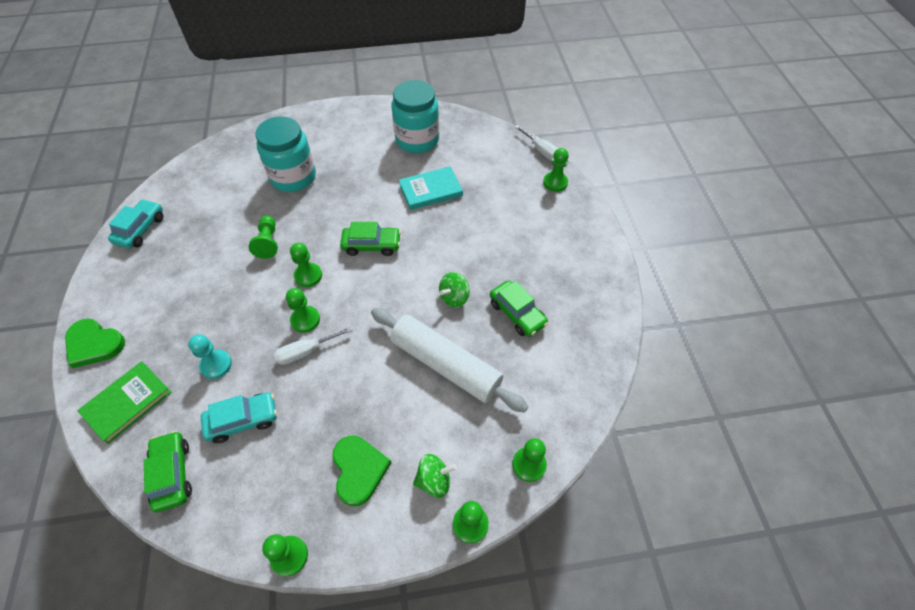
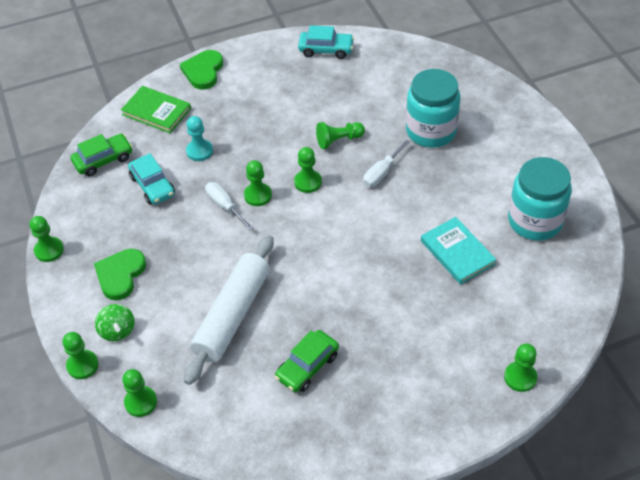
camera: 80 degrees right, 5 degrees down
green heart [333,436,391,506] -> green heart turned 135 degrees clockwise [94,249,146,301]
green car [340,222,401,256] -> none
green spinning top [439,272,470,308] -> none
white screwdriver [515,125,558,161] -> white screwdriver moved to [363,140,410,187]

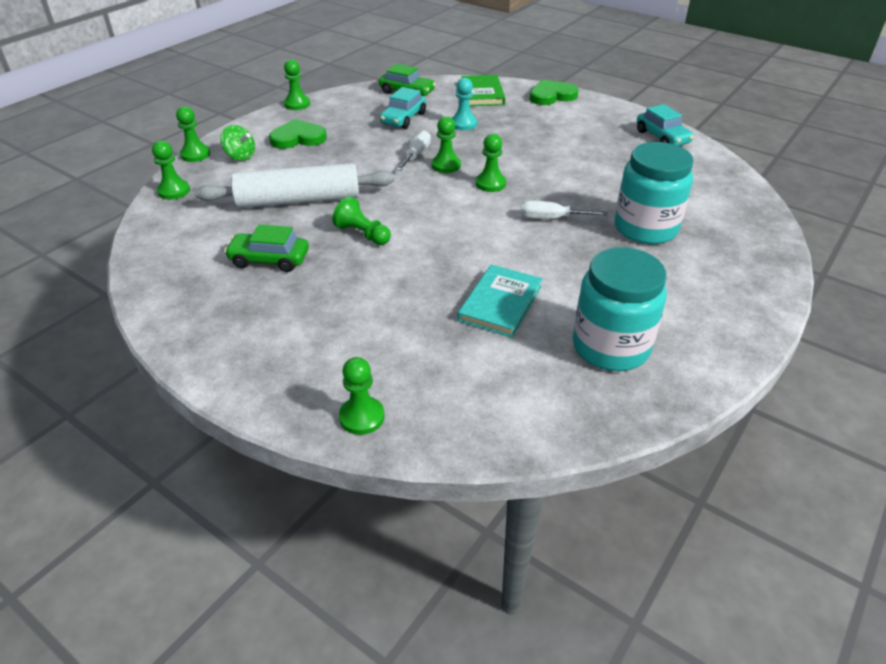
camera: 55 degrees right, 10 degrees down
green spinning top [95,304,134,341] -> green spinning top turned 90 degrees counterclockwise [220,125,255,161]
green pawn [316,122,365,149] -> green pawn moved to [332,196,391,245]

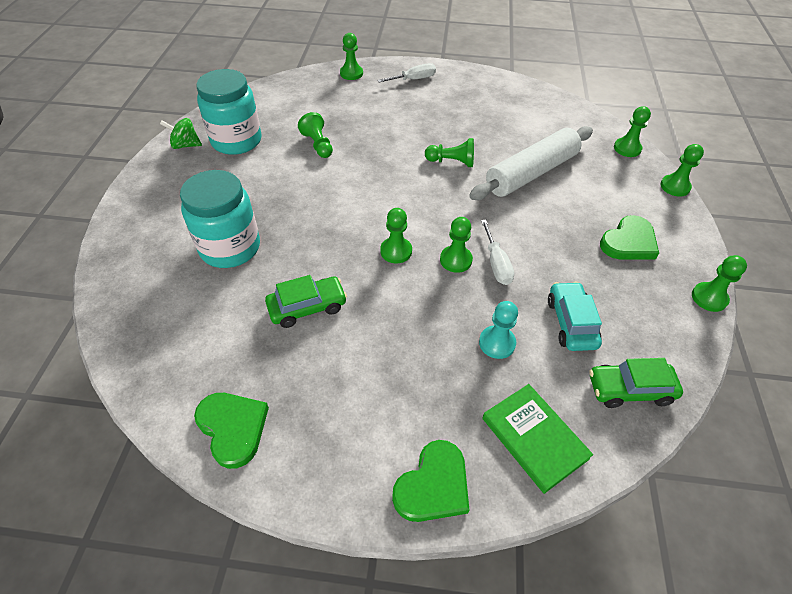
camera: 150 degrees right, 10 degrees up
green spinning top [220,125,255,161] -> green spinning top moved to [160,118,202,149]
green car [224,224,309,272] -> green car moved to [265,275,347,328]
turquoise book [458,264,542,338] -> green pawn [298,112,333,158]
white screwdriver [521,201,609,219] -> white screwdriver moved to [377,63,436,82]
turquoise car [637,104,694,146] -> green heart [194,393,269,469]

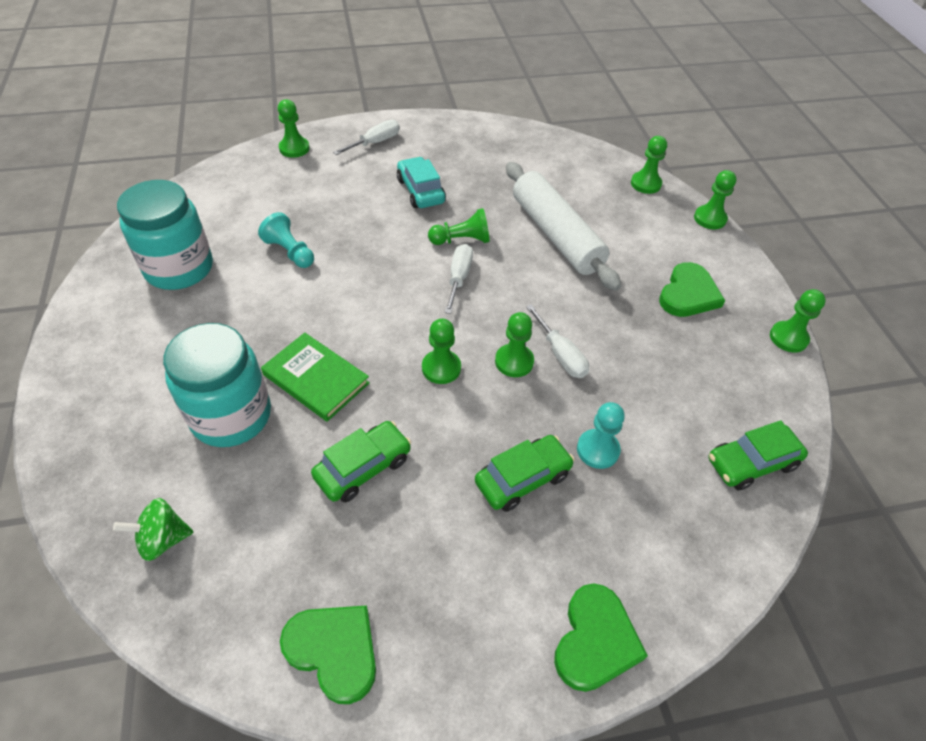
camera: 20 degrees left, 0 degrees up
green spinning top [160,118,202,149] -> green spinning top moved to [113,498,193,561]
green pawn [298,112,333,158] -> turquoise pawn [258,212,314,268]
white rolling pin [469,126,593,200] -> white rolling pin turned 60 degrees counterclockwise [506,162,621,291]
green book [482,384,593,494] -> green book moved to [261,333,370,422]
turquoise car [548,282,602,351] -> turquoise car moved to [397,157,446,208]
none -> white screwdriver [445,244,473,314]
none -> green car [475,435,575,512]

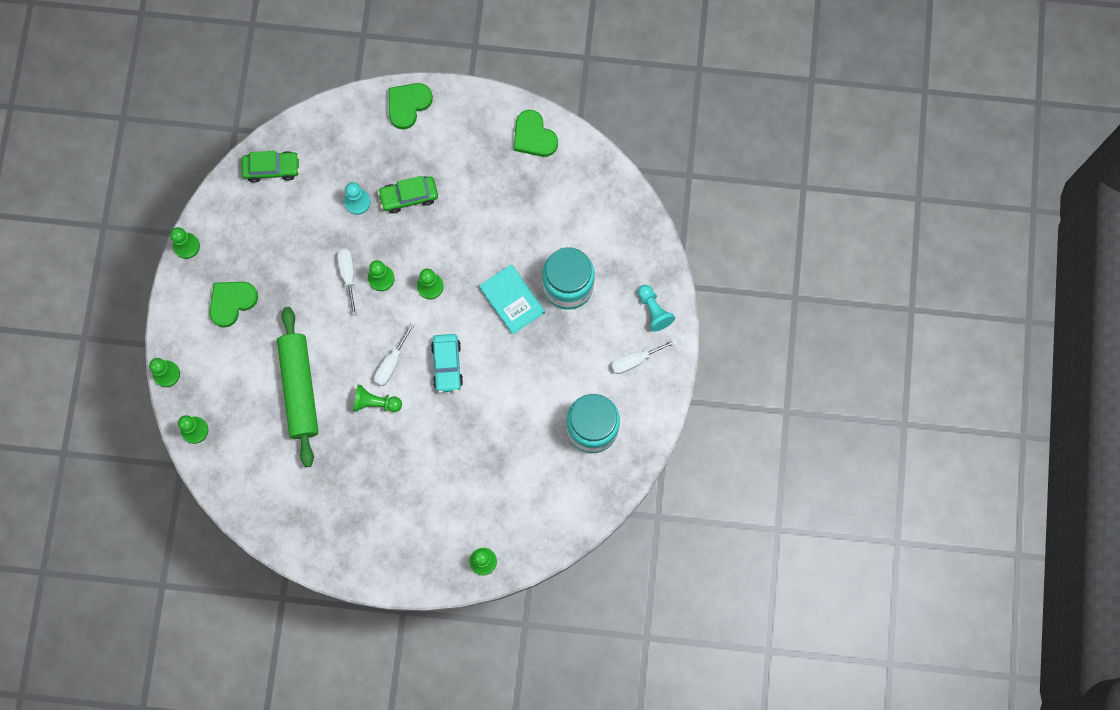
camera: 160 degrees left, 25 degrees up
green spinning top [113,498,193,561] -> none
turquoise pawn [258,212,314,268] -> turquoise pawn moved to [638,285,675,332]
green book [261,333,370,422] -> turquoise book [479,264,545,335]
green car [311,421,411,502] -> none
white screwdriver [333,120,400,155] -> white screwdriver moved to [611,339,677,374]
turquoise car [397,157,446,208] -> turquoise car moved to [431,334,463,393]
white rolling pin [506,162,621,291] -> green rolling pin [277,307,319,467]

